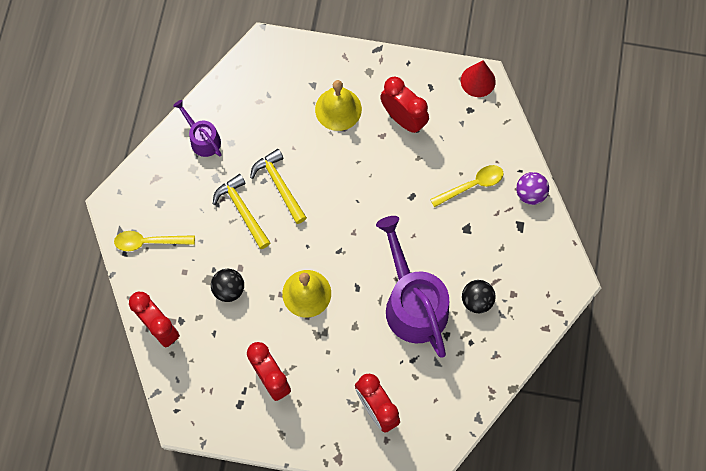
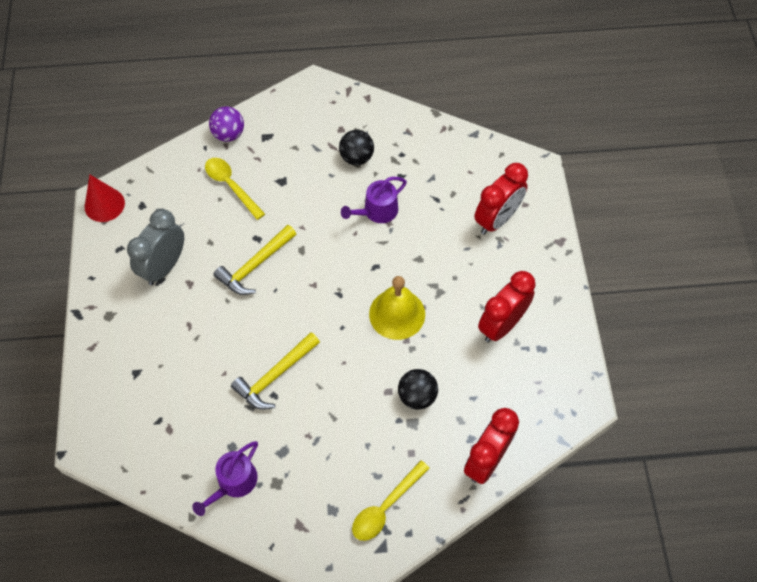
camera: 105 degrees left, 10 degrees down
yellow spoon [114,231,195,251] -> yellow spoon turned 60 degrees clockwise [352,460,430,541]
yellow hammer [213,174,270,249] -> yellow hammer moved to [213,225,296,295]
yellow bell [315,80,362,131] -> none
purple watering can [376,216,449,358] -> purple watering can [341,177,407,223], size x0.50
red clock [380,77,429,133] -> grey clock [127,209,184,285]

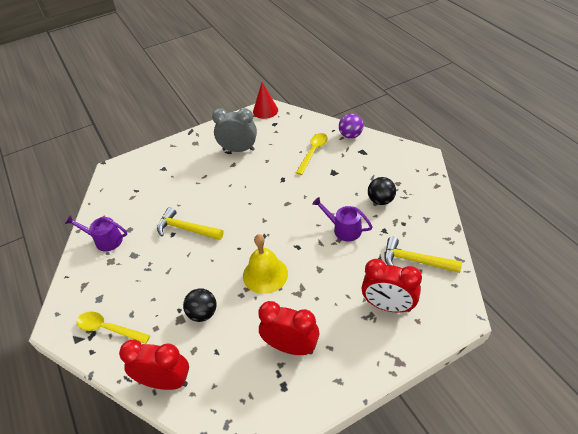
camera: 70 degrees right, 15 degrees down
yellow hammer [213,225,296,295] -> yellow hammer moved to [384,237,462,273]

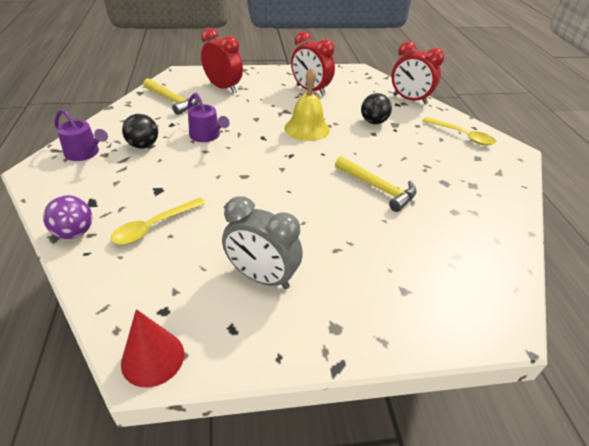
camera: 165 degrees left, 5 degrees down
purple watering can [65,215,127,251] -> purple watering can moved to [55,109,108,161]

